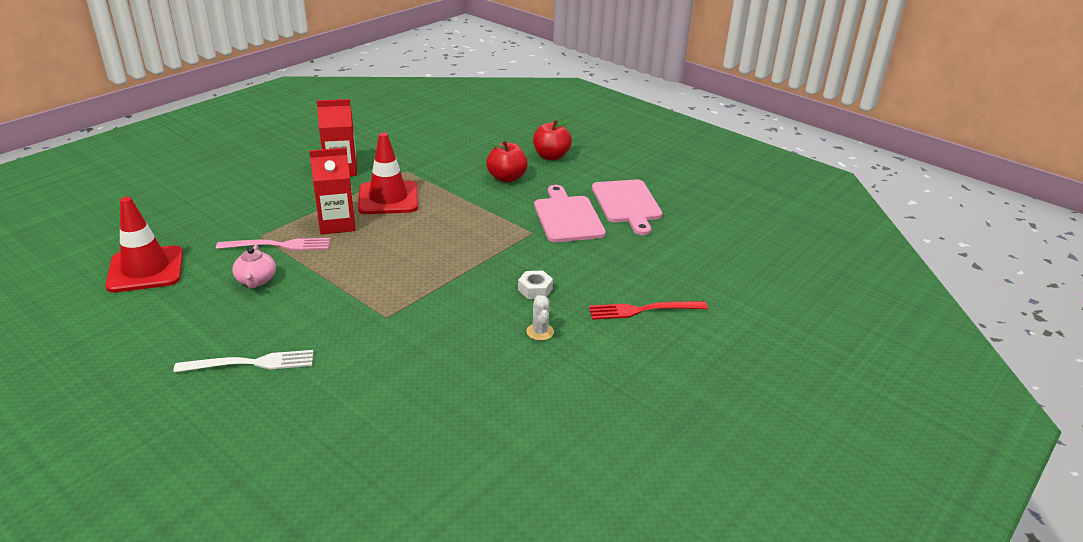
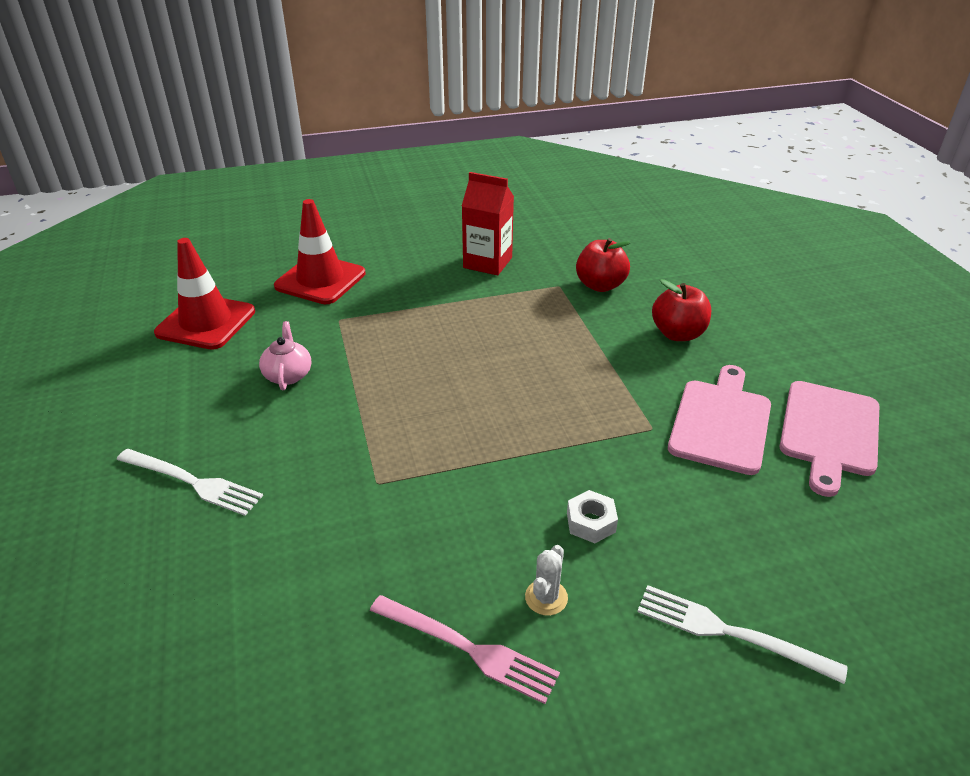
camera: 35 degrees right, 5 degrees up
pink fork [216,238,330,250] -> pink fork moved to [370,595,560,704]
pink teapot [232,245,276,288] -> pink teapot turned 150 degrees clockwise [259,321,311,390]
red carton [309,148,356,235] -> none
red traffic cone [358,133,418,214] -> red traffic cone moved to [274,199,366,304]
red apple [533,119,572,160] -> red apple moved to [576,238,631,292]
red fork [589,301,708,320] -> white fork [637,585,847,684]

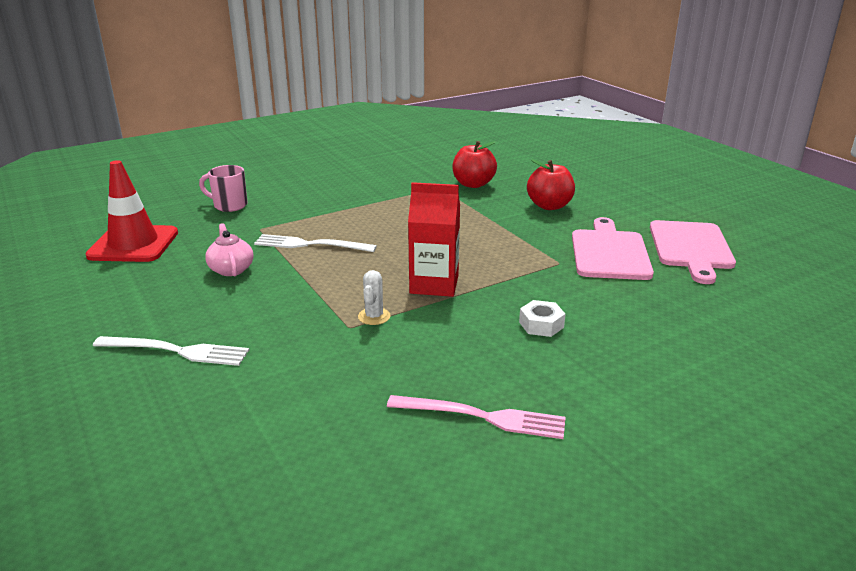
camera: 15 degrees left, 10 degrees down
red traffic cone [274,199,366,304] -> pink mug [199,165,248,212]
red carton [462,172,514,275] -> red carton moved to [408,182,460,297]
white cactus [525,545,568,616] -> white cactus moved to [358,270,390,325]
white fork [637,585,847,684] -> white fork moved to [254,234,377,252]

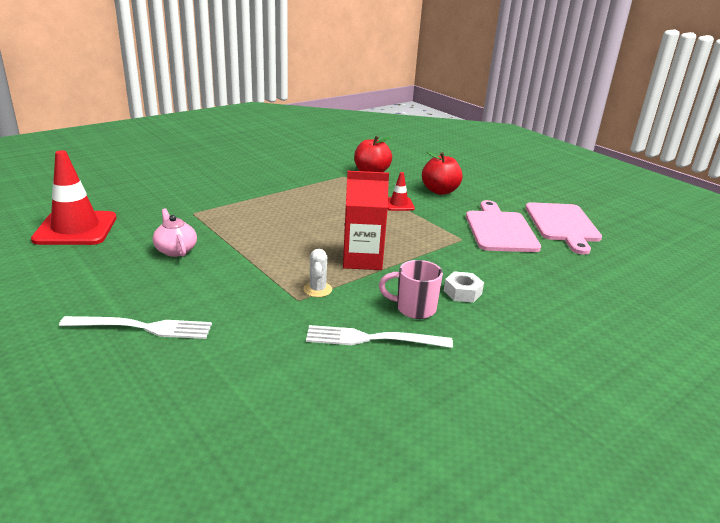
camera: 10 degrees left, 0 degrees up
pink mug [199,165,248,212] -> pink mug moved to [379,260,443,319]
white fork [254,234,377,252] -> white fork moved to [306,325,453,348]
pink fork [387,395,566,439] -> none
none -> red traffic cone [388,172,415,211]

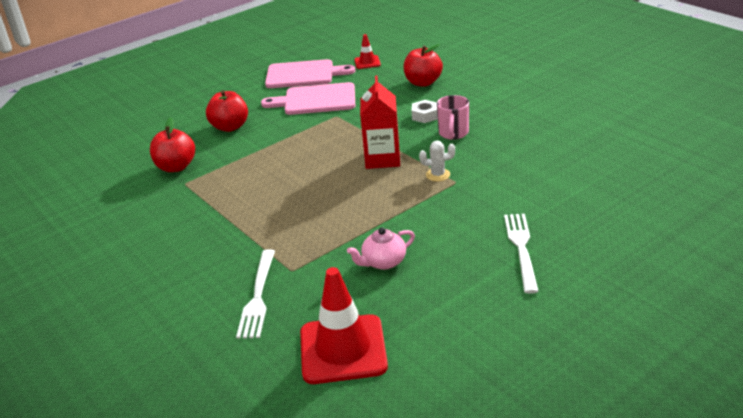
camera: 85 degrees left, 5 degrees up
white fork [306,325,453,348] -> white fork moved to [236,249,275,339]
red traffic cone [388,172,415,211] -> red traffic cone moved to [354,34,381,69]
none -> red apple [404,44,443,87]

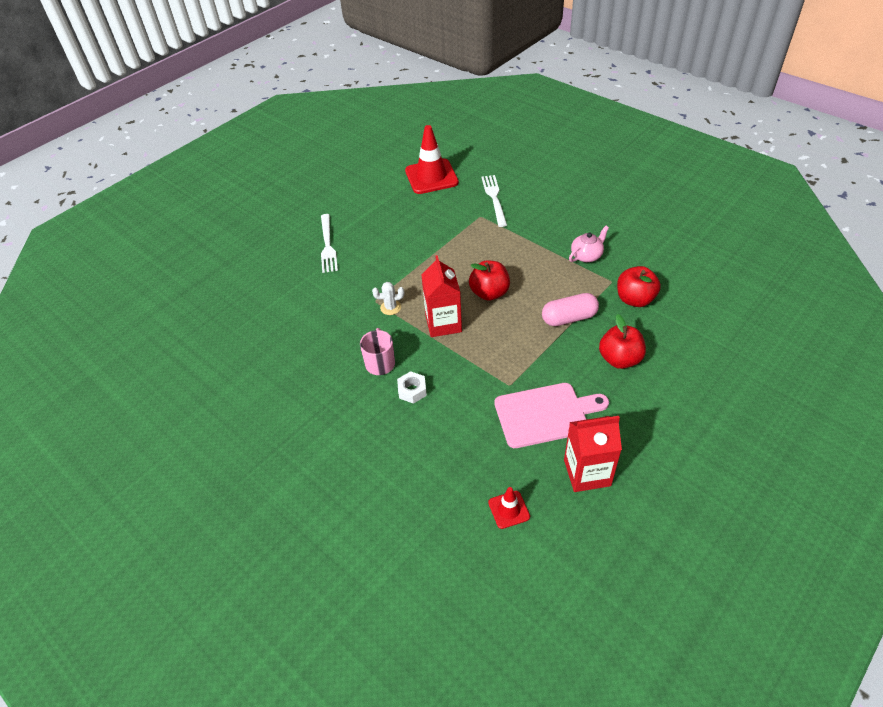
camera: 170 degrees right, 15 degrees up
pink cutting board [265,59,355,88] -> red carton [564,416,622,492]
pink teapot [347,227,415,270] -> pink teapot moved to [569,226,609,262]
red apple [404,44,443,87] -> red apple moved to [469,261,510,301]
none -> pink capsule [542,293,599,326]

